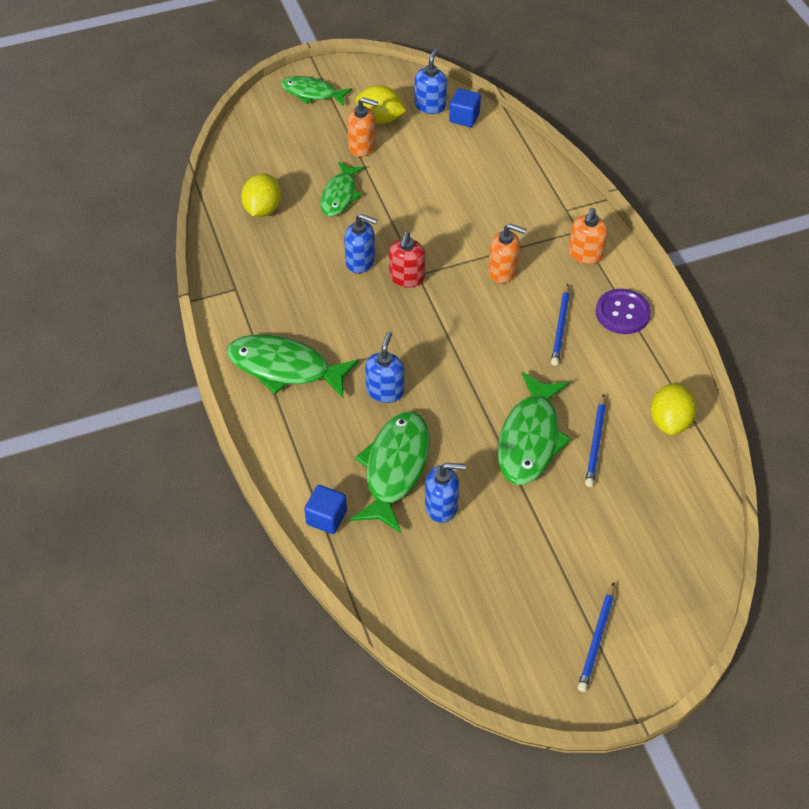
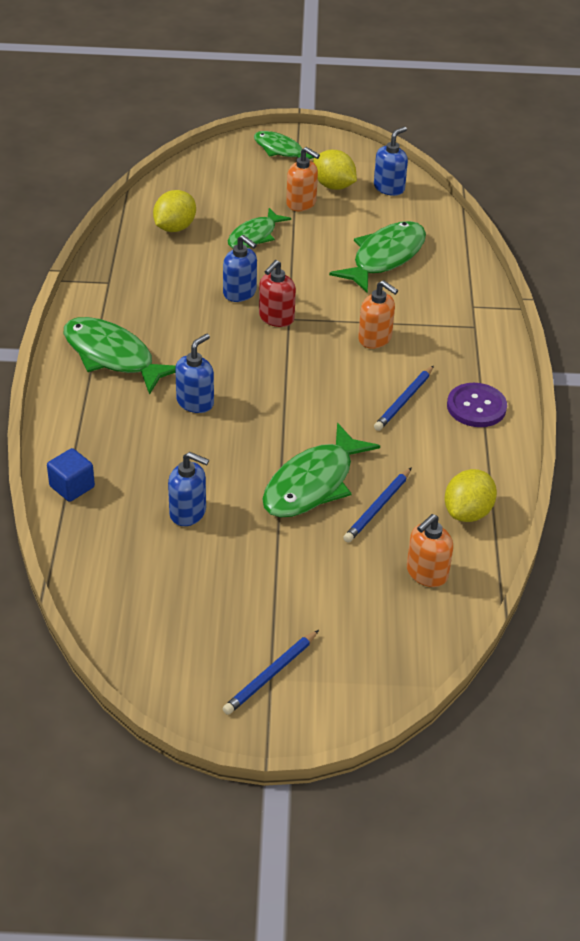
camera: 20 degrees right, 10 degrees down
green fish [350,412,429,533] -> green fish moved to [329,221,426,293]
blue cube [449,88,481,127] -> none
orange soap dispenser [569,208,608,264] -> orange soap dispenser moved to [407,514,453,587]

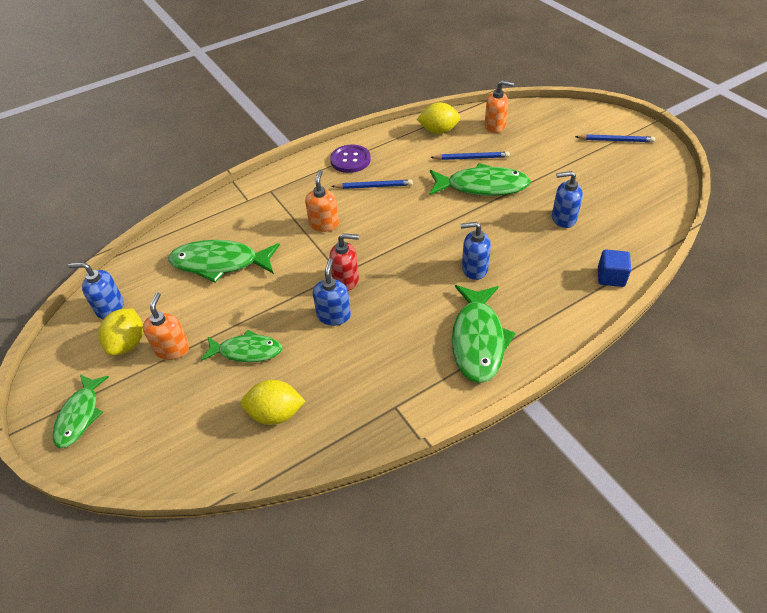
camera: 120 degrees left, 5 degrees up
blue soap dispenser [168,452,209,526] -> blue soap dispenser turned 75 degrees counterclockwise [552,171,583,228]

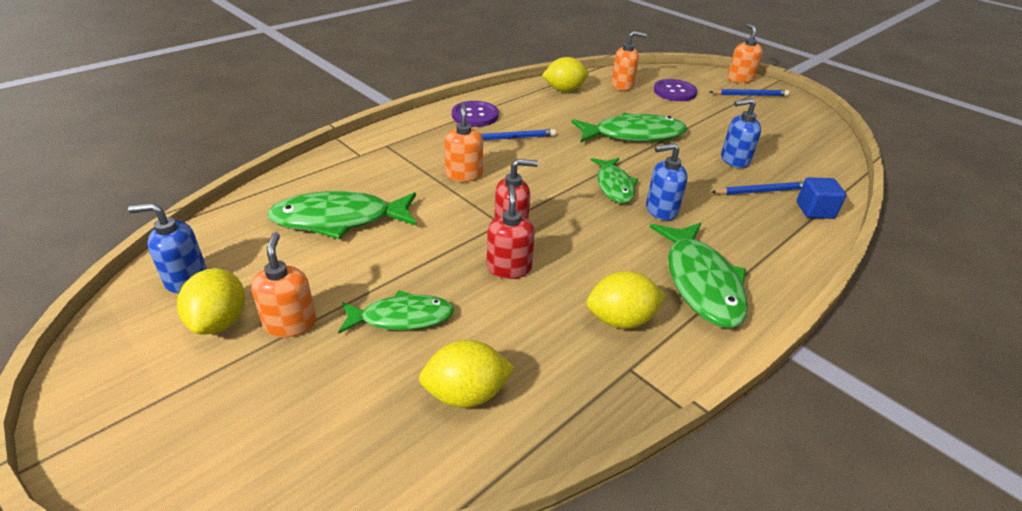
camera: 15 degrees left, 10 degrees down
green fish [52,375,109,448] -> green fish moved to [591,158,638,203]
blue soap dispenser [313,259,351,326] -> red soap dispenser [487,185,535,279]
blue pencil [430,152,510,160] -> blue pencil moved to [711,181,804,195]
none -> yellow lemon [586,271,666,329]
none -> purple button [654,79,697,101]
none -> orange soap dispenser [727,24,763,83]

